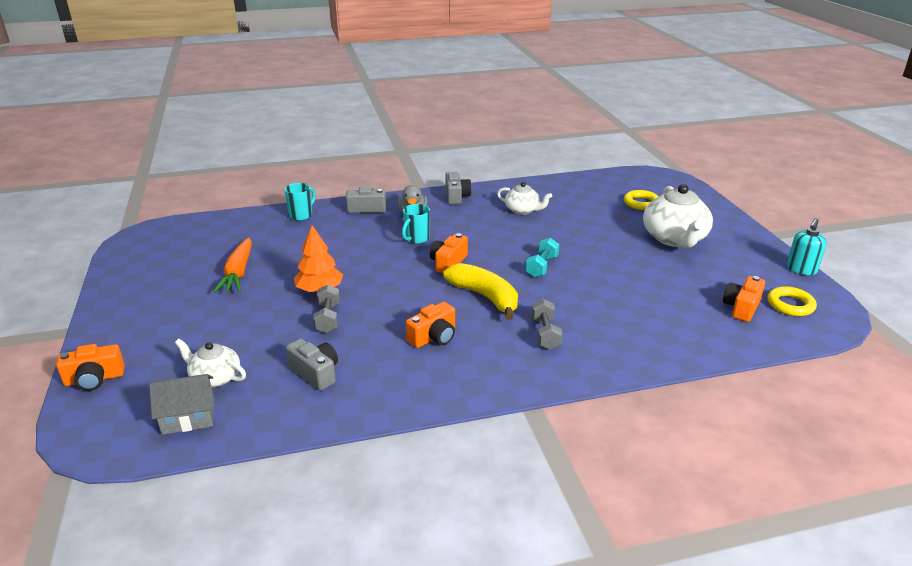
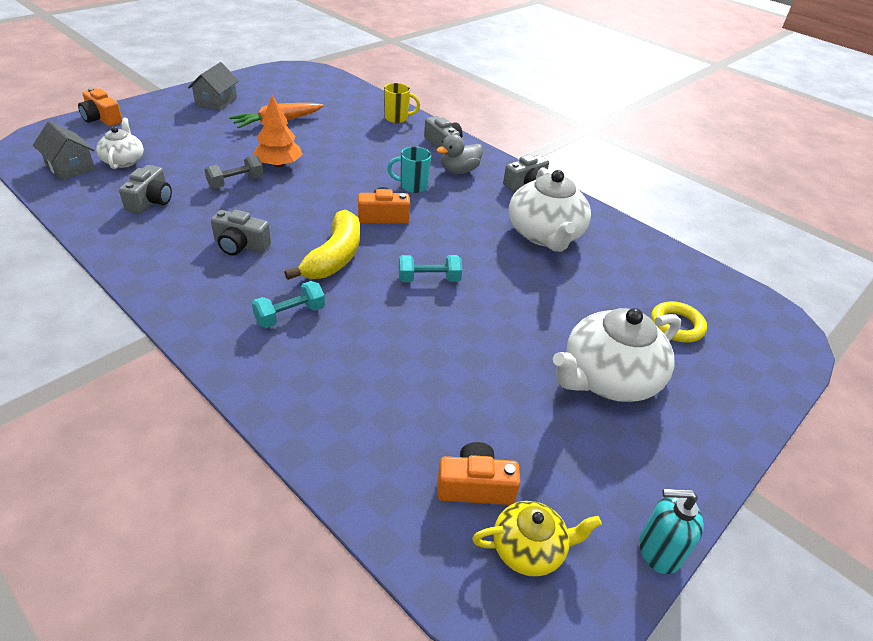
camera: 55 degrees right, 10 degrees up
turquoise mug [284,183,316,221] -> yellow mug [384,83,420,123]
orange camera [406,302,455,348] -> grey camera [211,210,271,256]
white teapot [497,182,552,215] -> white teapot [509,168,591,252], size x1.77
grey dumbbell [531,299,563,350] -> turquoise dumbbell [252,281,325,328]
yellow ring [768,286,817,316] -> yellow teapot [472,501,602,577]
none -> grey house [188,62,239,110]

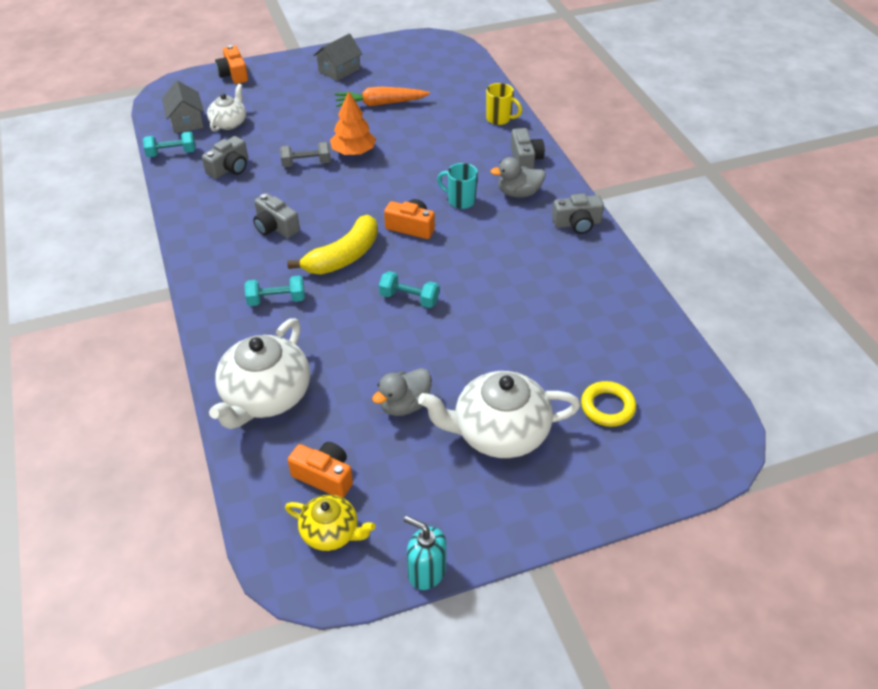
camera: 30 degrees right, 5 degrees up
white teapot [509,168,591,252] -> white teapot moved to [209,318,310,429]
none -> turquoise dumbbell [143,131,196,157]
none -> grey duck [372,368,431,416]

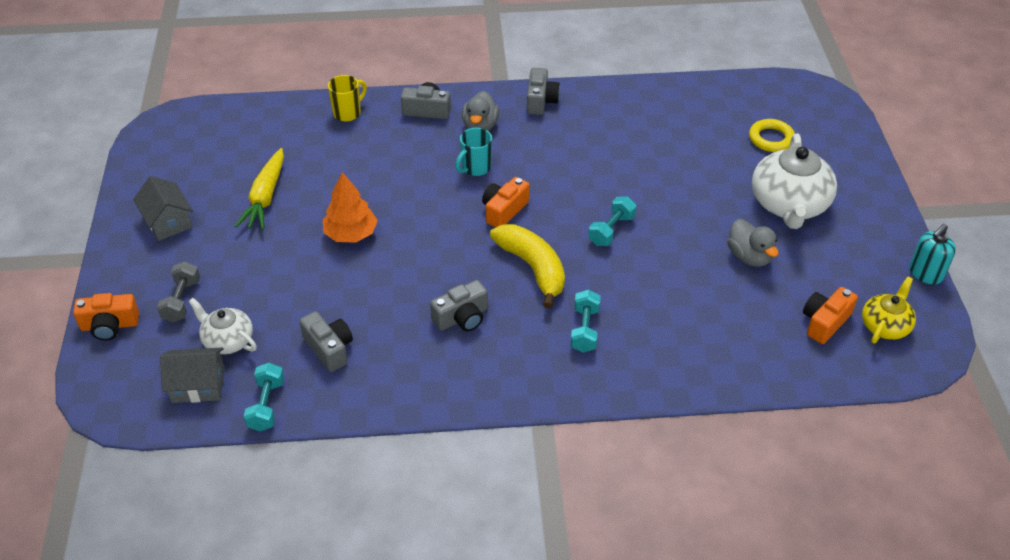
camera: 75 degrees left, 0 degrees up
white teapot [209,318,310,429] -> none
grey dumbbell [280,142,331,167] -> grey dumbbell moved to [157,261,200,323]
orange carrot [335,87,430,107] -> yellow carrot [235,148,284,230]

